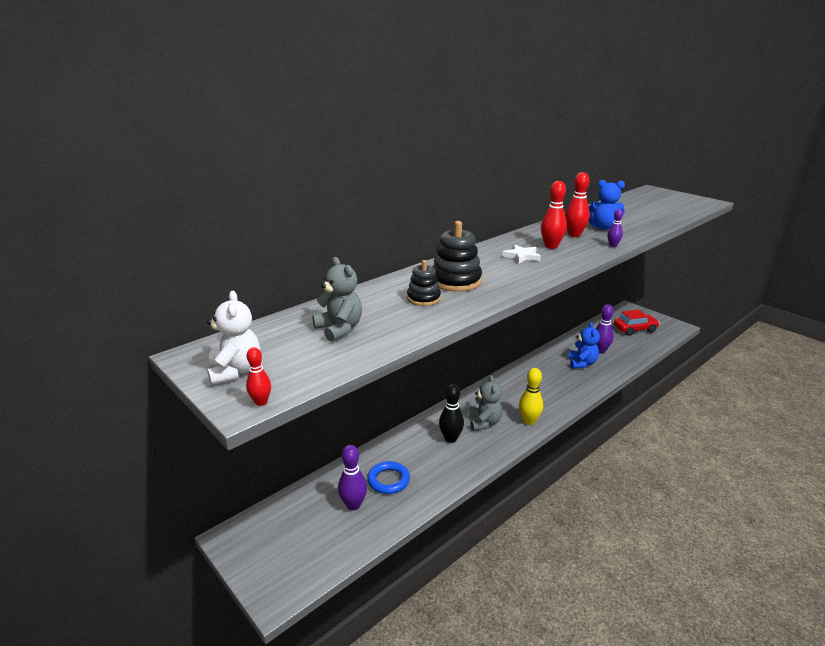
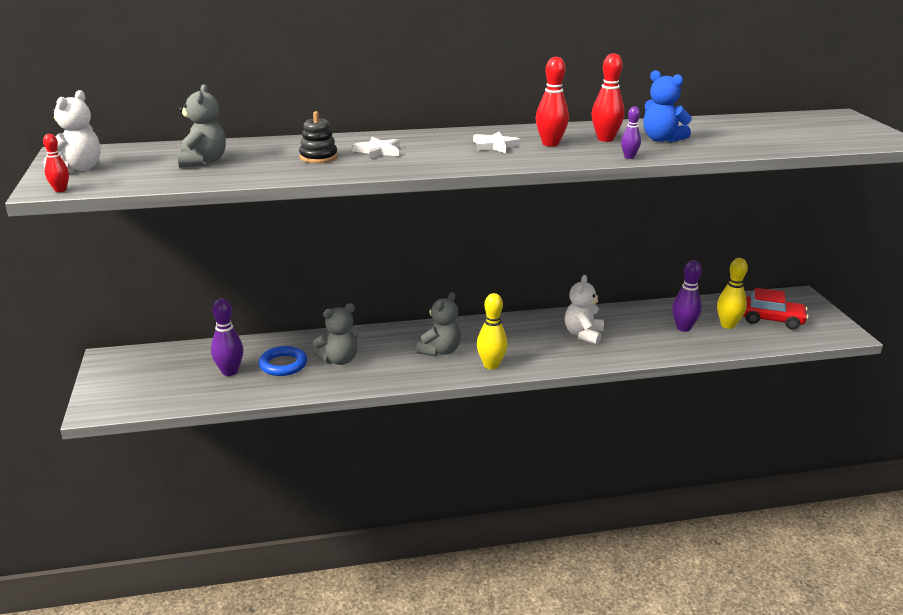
camera: 30 degrees right, 0 degrees up
black stacking toy [432,221,482,292] -> white star [352,137,400,159]
black bowling pin [439,384,464,443] -> none
blue teddy bear [569,322,600,369] -> none
none -> grey teddy bear [313,303,358,365]
none -> white teddy bear [565,275,604,344]
none -> yellow bowling pin [717,258,748,329]

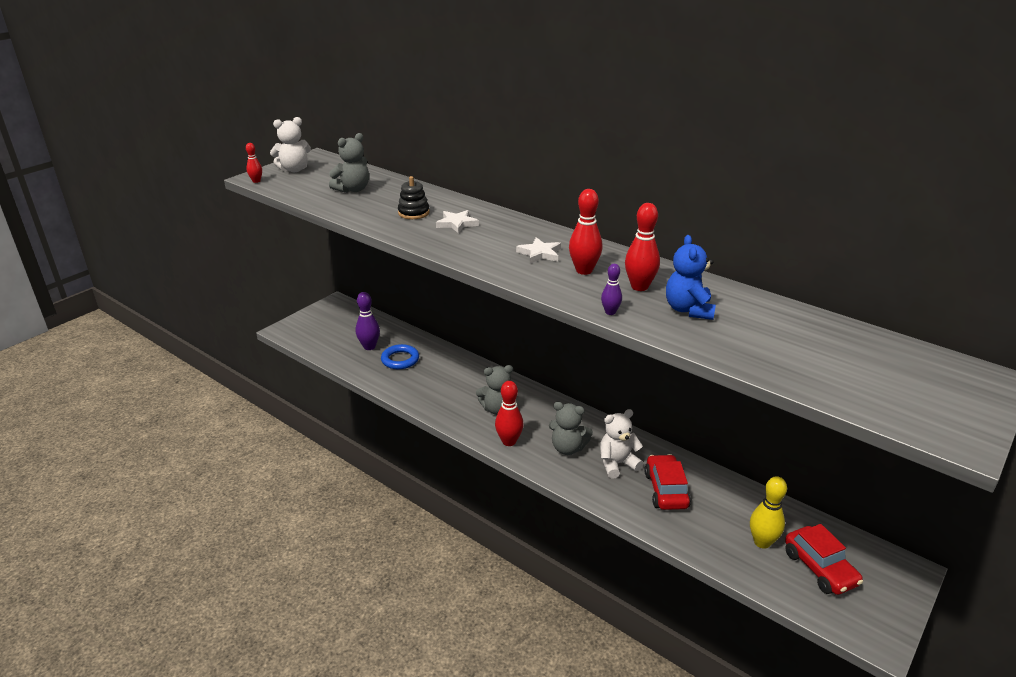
camera: 50 degrees right, 5 degrees up
grey teddy bear [313,303,358,365] -> grey teddy bear moved to [549,402,593,455]
yellow bowling pin [477,293,508,370] -> red bowling pin [495,381,524,446]
purple bowling pin [672,260,702,332] -> none
none -> red car [644,454,691,510]

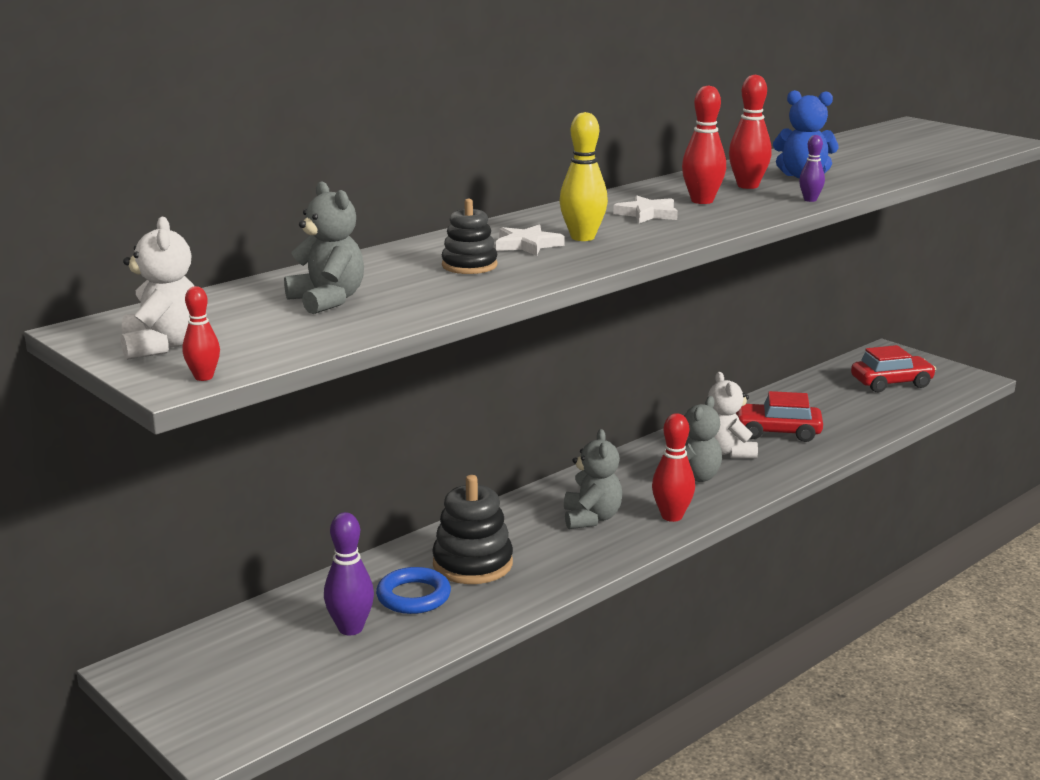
camera: 80 degrees left, 10 degrees down
yellow bowling pin [750,476,787,549] -> yellow bowling pin moved to [559,112,608,241]
none -> black stacking toy [432,475,513,584]

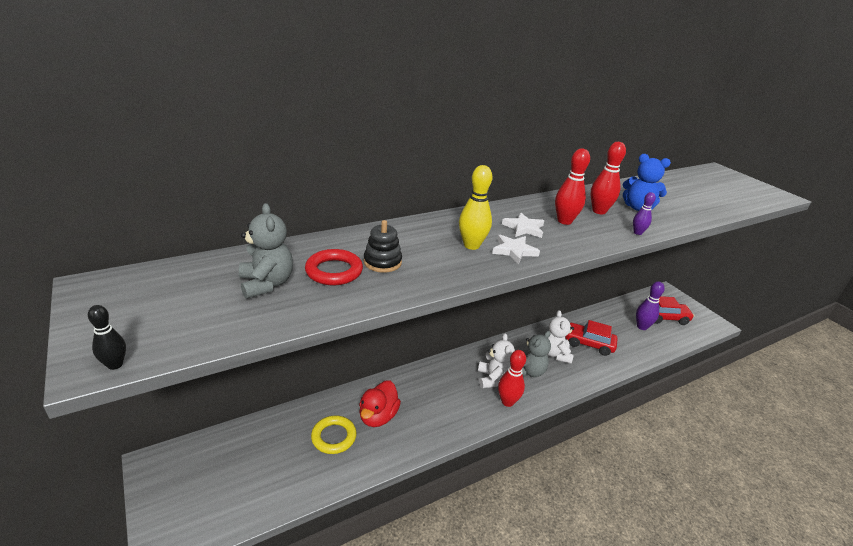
camera: 10 degrees right, 10 degrees up
white teddy bear [121,217,194,360] -> white teddy bear moved to [478,333,515,389]
red bowling pin [182,286,220,381] -> black bowling pin [88,305,126,370]
purple bowling pin [324,512,374,635] -> purple bowling pin moved to [636,281,665,330]
blue ring [376,567,451,614] -> yellow ring [311,416,357,454]
black stacking toy [432,475,513,584] -> red duck [359,380,401,427]
white star [496,225,565,256] -> white star moved to [492,235,540,264]
grey teddy bear [564,429,622,529] -> none
none -> red ring [305,249,363,285]

